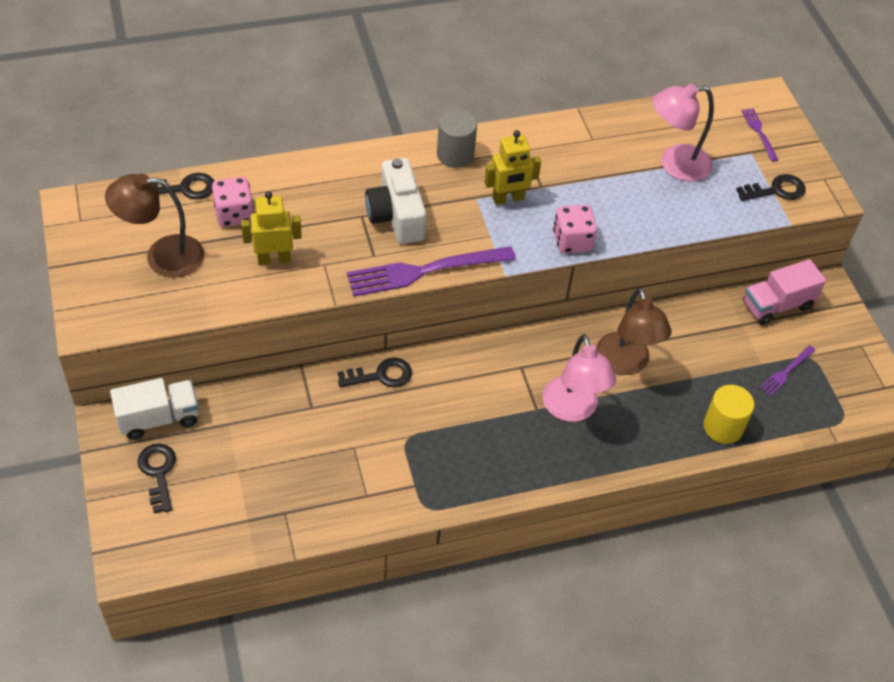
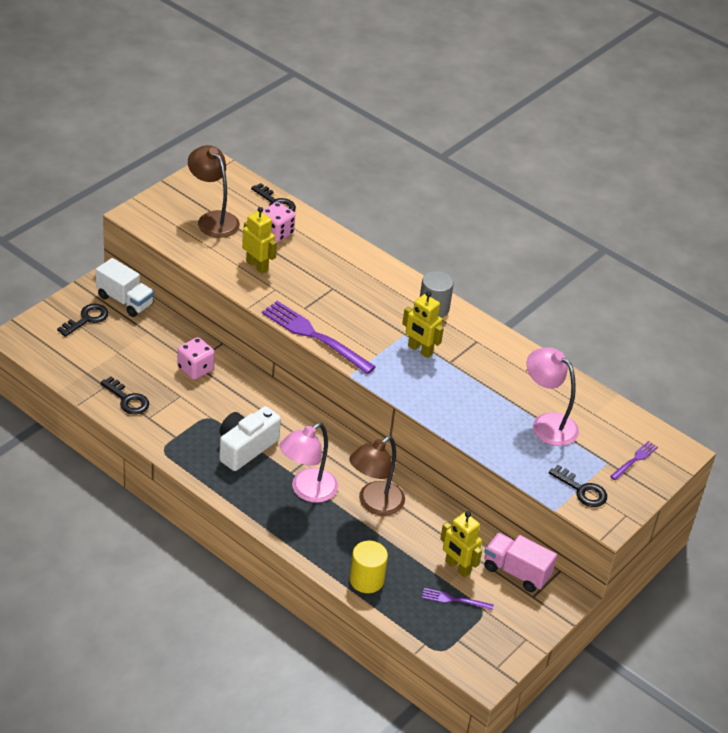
camera: 55 degrees right, 10 degrees down
black key [338,358,412,387] -> black key moved to [100,376,149,414]
white camera [365,158,426,244] -> white camera moved to [219,406,281,471]
pink dice [553,205,597,253] -> pink dice moved to [177,337,215,380]
none -> yellow robot [440,511,482,578]

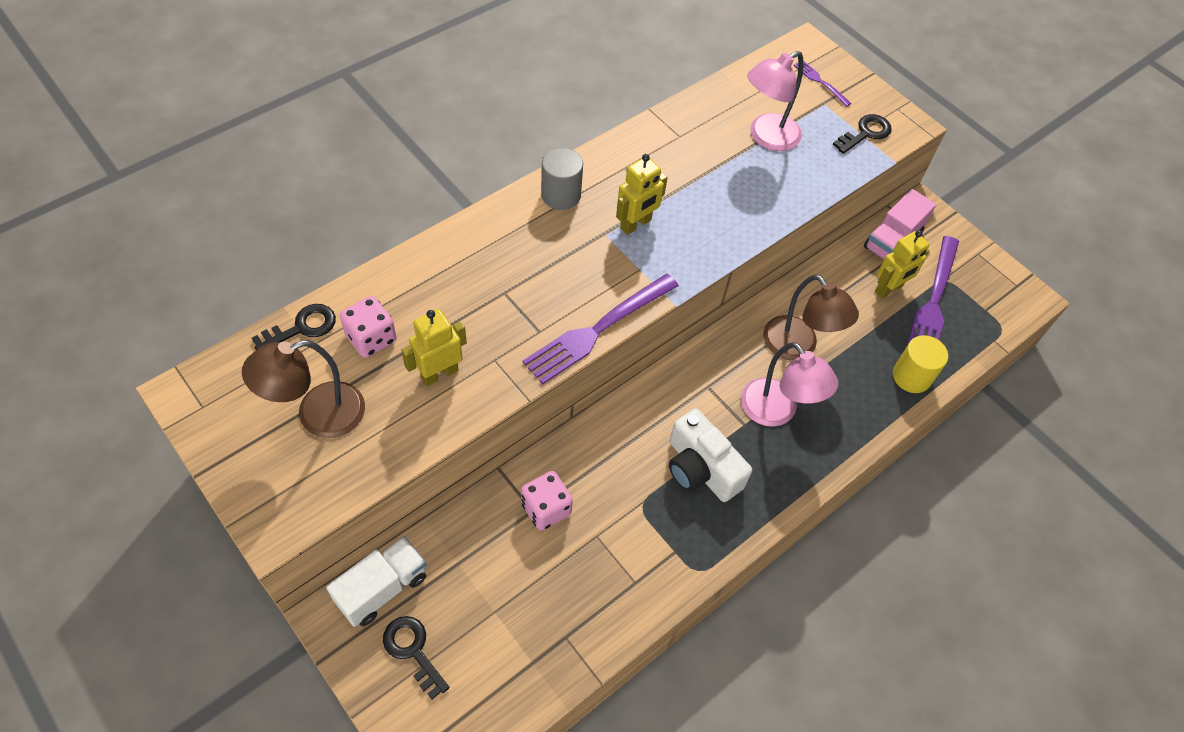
camera: 80 degrees left, 15 degrees up
black key [100,376,149,414] -> none
purple fork [422,588,494,610] -> purple fork [907,236,959,345], size x2.05

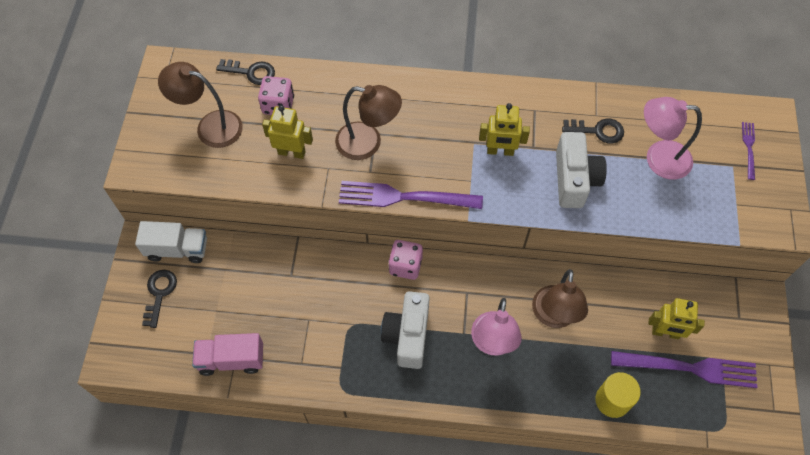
camera: 50 degrees right, 5 degrees up
pink dice [521,471,573,531] -> pink dice moved to [388,240,423,280]
grey cylinder [541,148,583,210] -> none
black key [833,114,891,154] -> black key moved to [562,118,624,144]
pink truck [864,189,936,260] -> pink truck moved to [192,333,263,376]
purple fork [907,236,959,345] -> purple fork turned 150 degrees counterclockwise [611,351,757,388]
none -> brown lamp [335,85,402,160]
none -> white camera [556,132,607,208]

